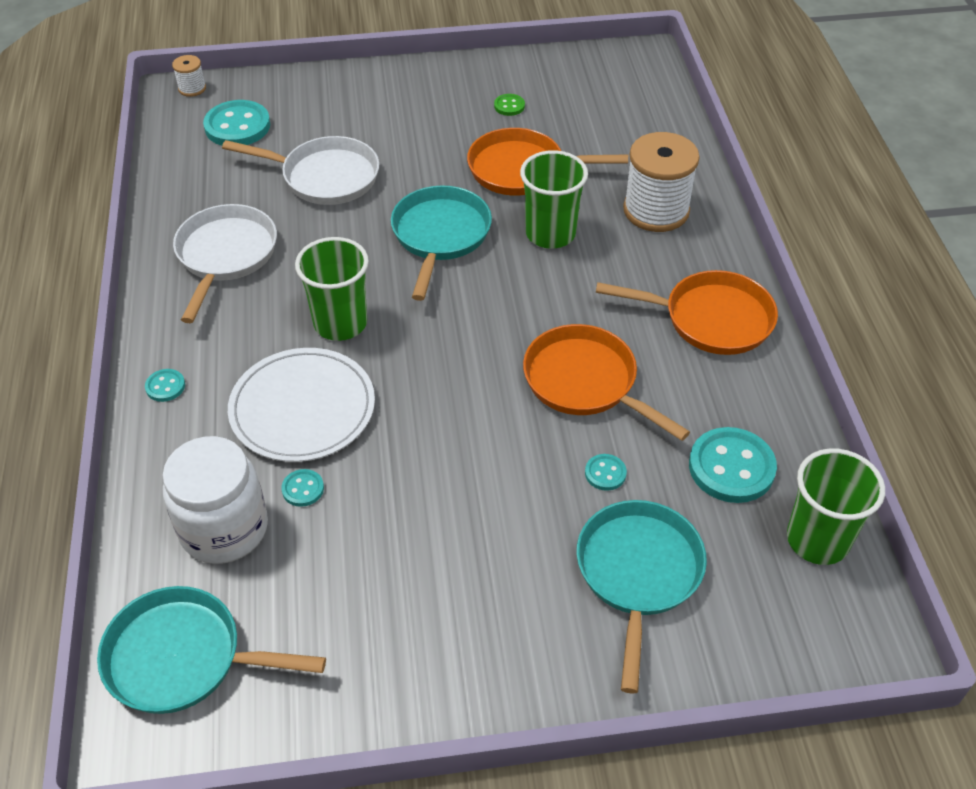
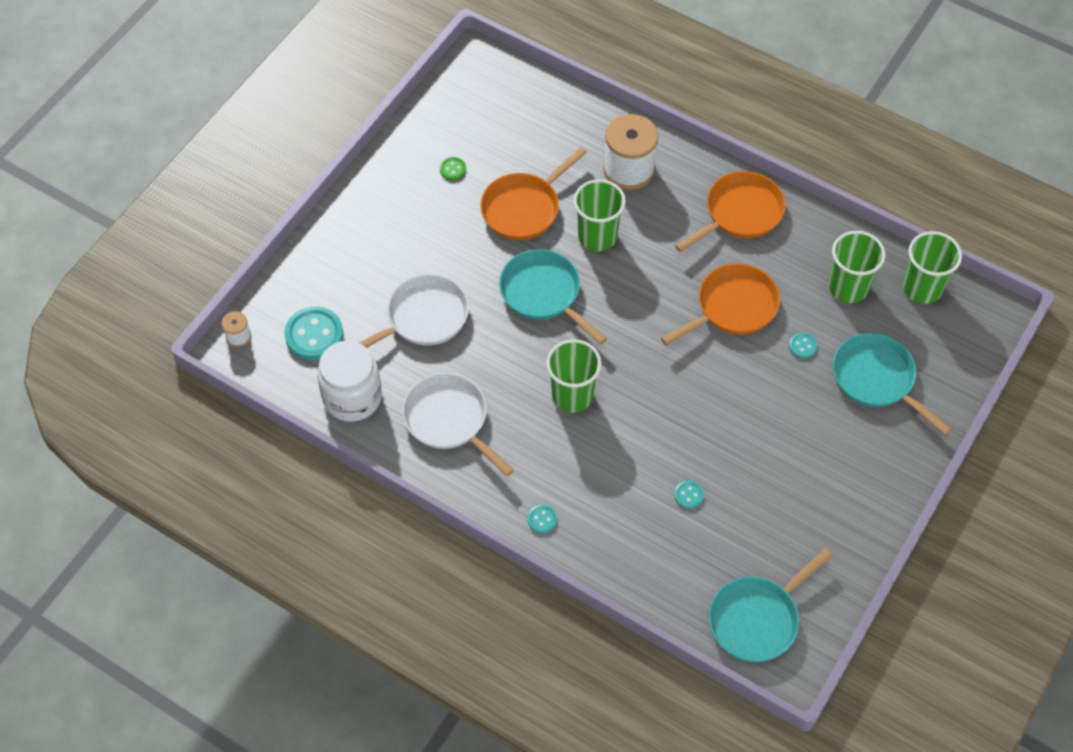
camera: 50 degrees left, 10 degrees up
white jar [162,436,268,564] -> white jar moved to [317,341,382,422]
white plate [228,348,375,462] -> none
orange pan [523,324,690,441] -> orange pan turned 150 degrees clockwise [661,264,780,345]
turquoise button [689,427,777,503] -> green cup [829,231,885,303]

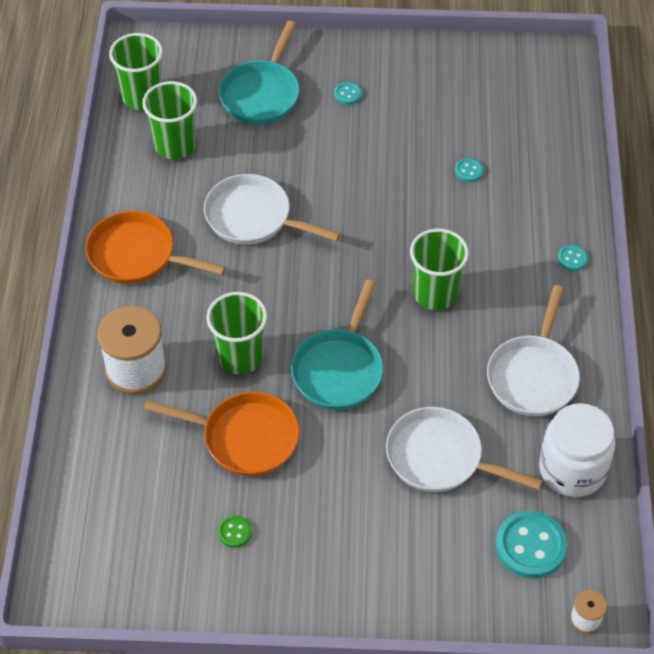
camera: 120 degrees left, 5 degrees down
orange pan [661,264,780,345] -> white pan [204,174,341,245]
turquoise pan [709,548,832,662] -> none
turquoise button [789,332,818,358] -> turquoise button moved to [334,82,362,105]

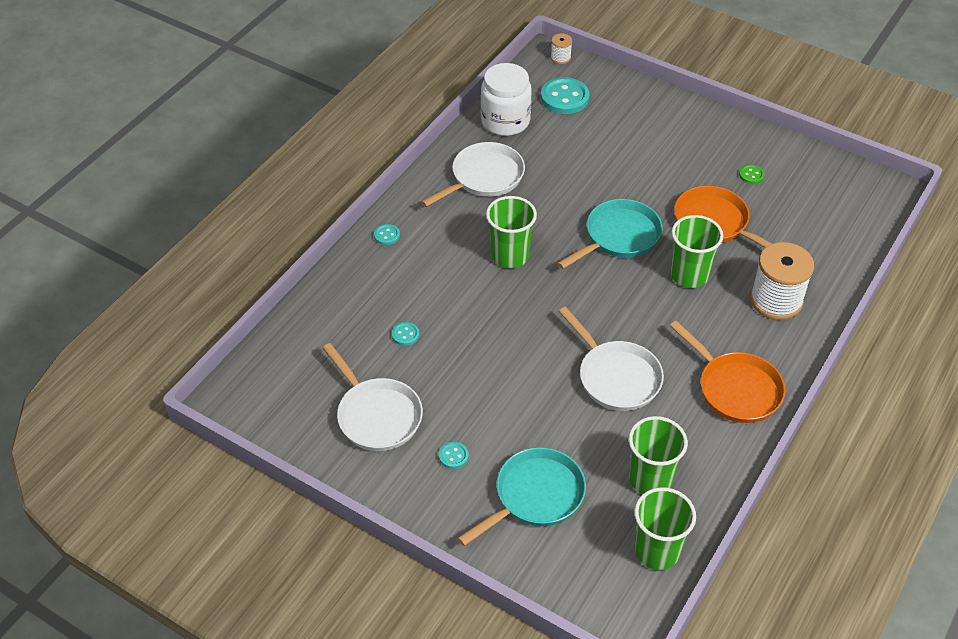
camera: 150 degrees left, 5 degrees down
white pan [386,407,543,492] -> white pan moved to [323,343,423,451]

